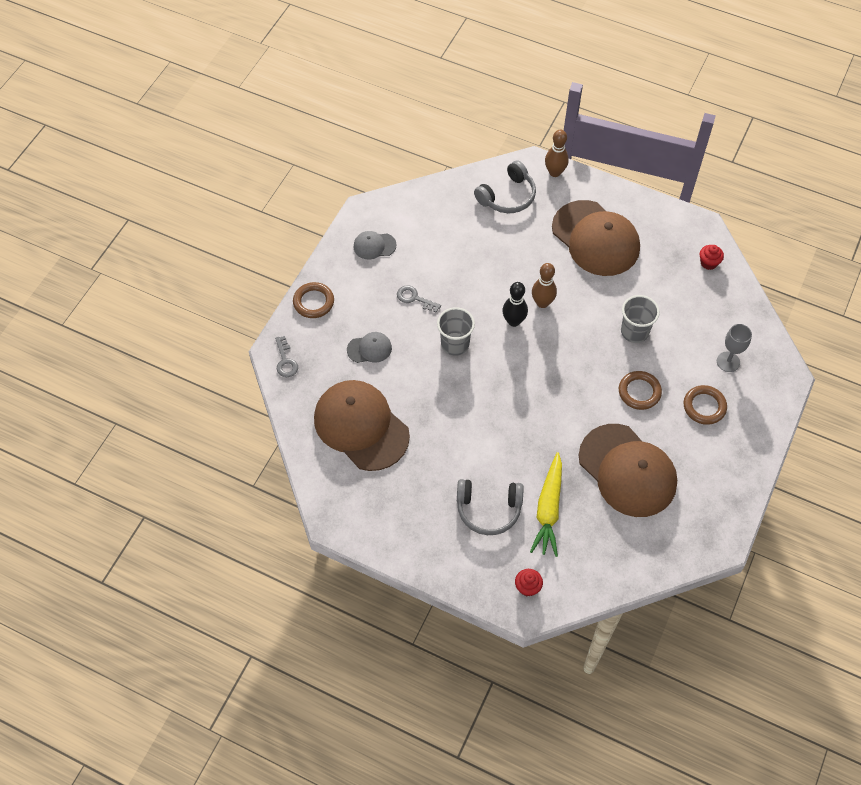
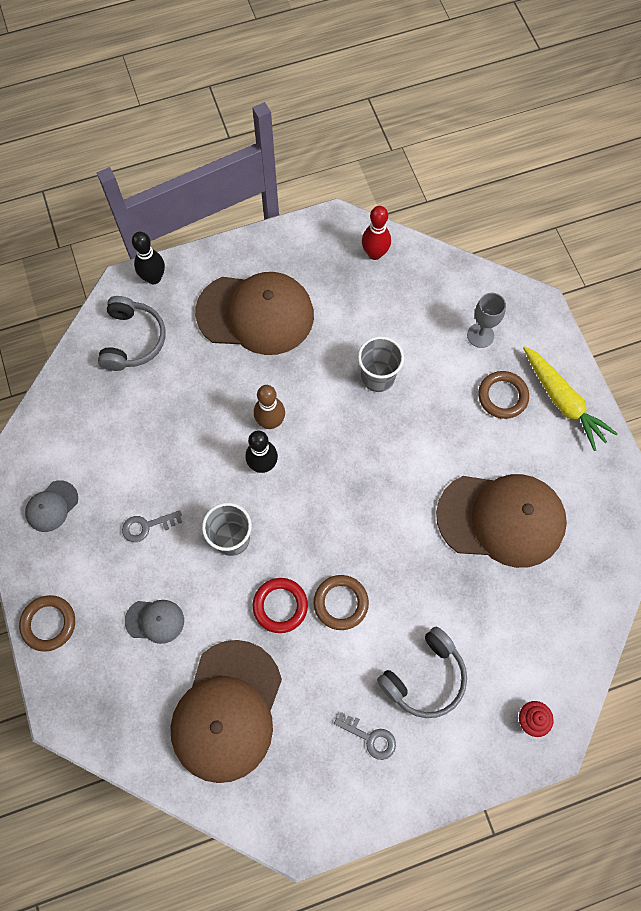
camera: 45 degrees left, 10 degrees up
grey key [275,336,298,377] -> grey key moved to [334,712,396,760]
brown cap [314,380,410,471] -> brown cap turned 75 degrees counterclockwise [171,640,282,783]
grey cap [347,332,392,363] -> grey cap turned 60 degrees clockwise [125,600,184,644]
yellow carrot [530,452,562,557] -> yellow carrot moved to [523,346,618,451]
brown bowling pin [545,129,569,177] -> black bowling pin [132,232,165,284]
brown ring [619,371,662,410] -> brown ring moved to [313,575,369,630]
red cupcake [700,245,724,270] -> red bowling pin [362,206,391,260]
none -> red ring [253,578,308,633]

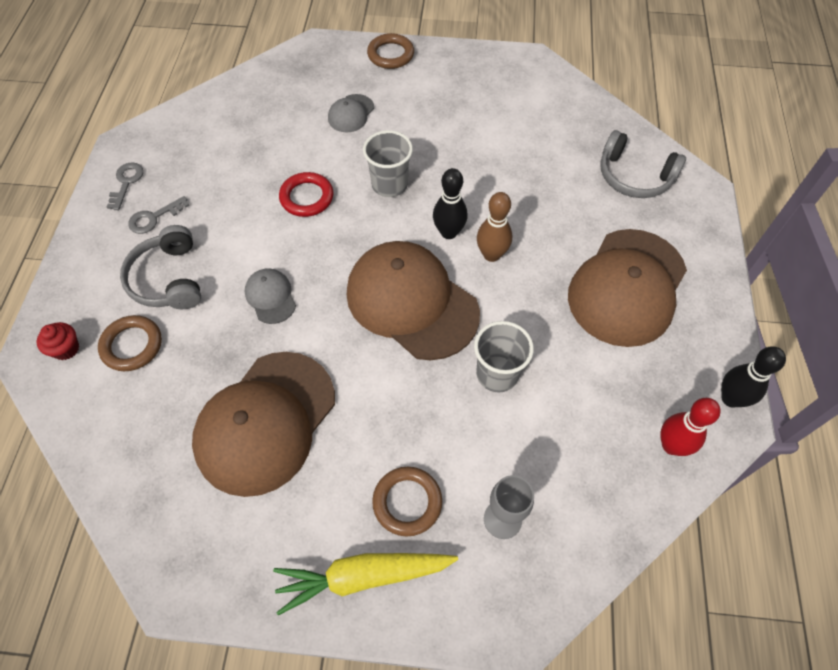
camera: 115 degrees right, 10 degrees down
grey cap [25,480,78,532] -> grey cap moved to [245,268,296,324]
grey key [122,510,182,542] -> grey key moved to [107,162,144,210]
black bowling pin [132,232,165,284] -> black bowling pin moved to [721,346,786,408]
brown cap [171,640,282,783] -> brown cap moved to [346,241,480,360]
brown ring [313,575,369,630] -> brown ring moved to [98,315,162,371]

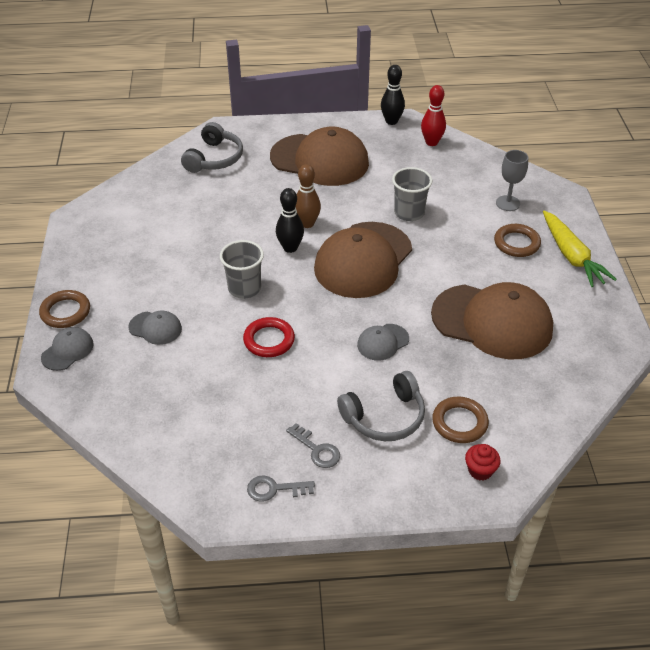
camera: 100 degrees left, 15 degrees down
none -> grey cap [41,327,94,371]

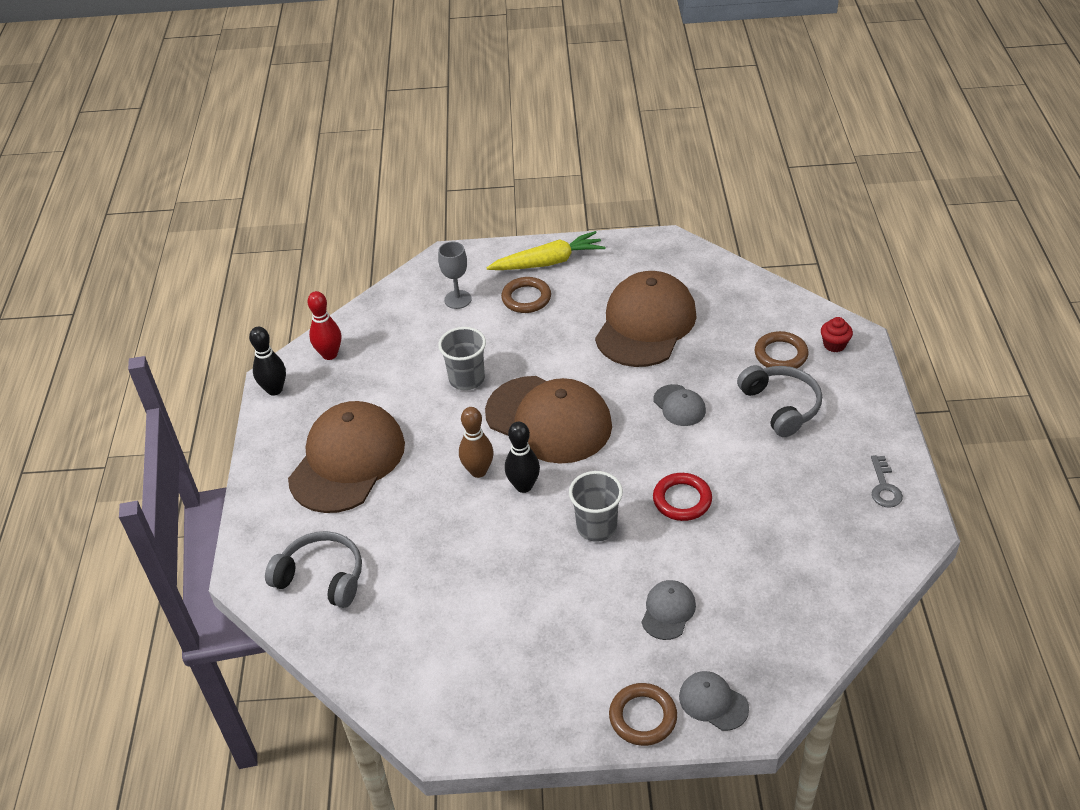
camera: 85 degrees left, 0 degrees up
grey key [286,423,340,468] -> none

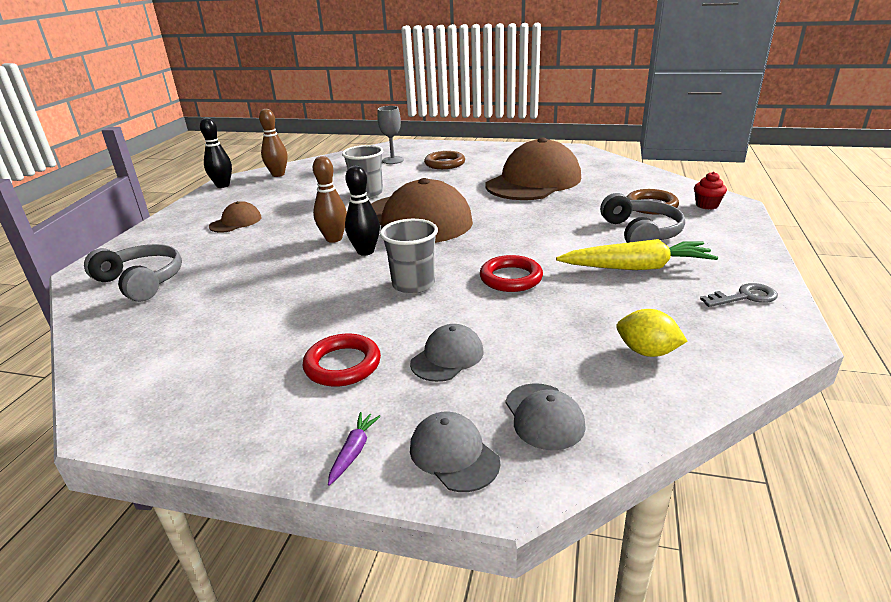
camera: 15 degrees right, 15 degrees down
brown cap [288,401,405,513] -> brown cap [209,201,262,233], size x0.44
red bowling pin [307,291,341,360] -> brown bowling pin [259,109,288,177]
yellow carrot [486,231,605,270] -> yellow carrot moved to [556,239,718,270]
brown ring [609,683,677,746] -> purple carrot [328,412,381,486]
grey cap [653,384,706,426] -> grey cap moved to [505,383,586,450]
grey key [871,455,903,508] -> grey key turned 120 degrees counterclockwise [700,283,778,307]
none -> red ring [303,334,381,387]
none -> yellow lemon [617,309,687,357]

